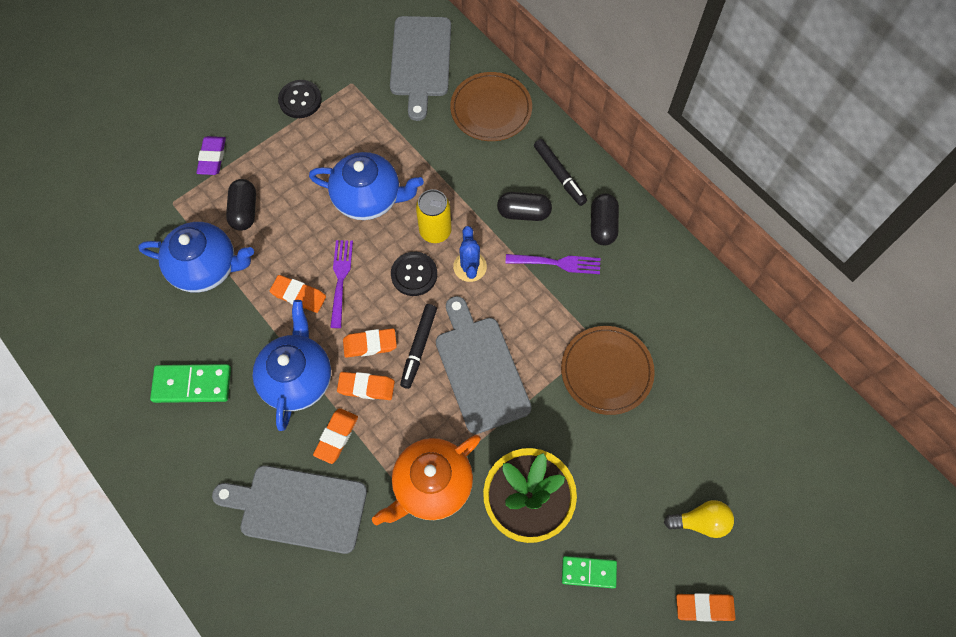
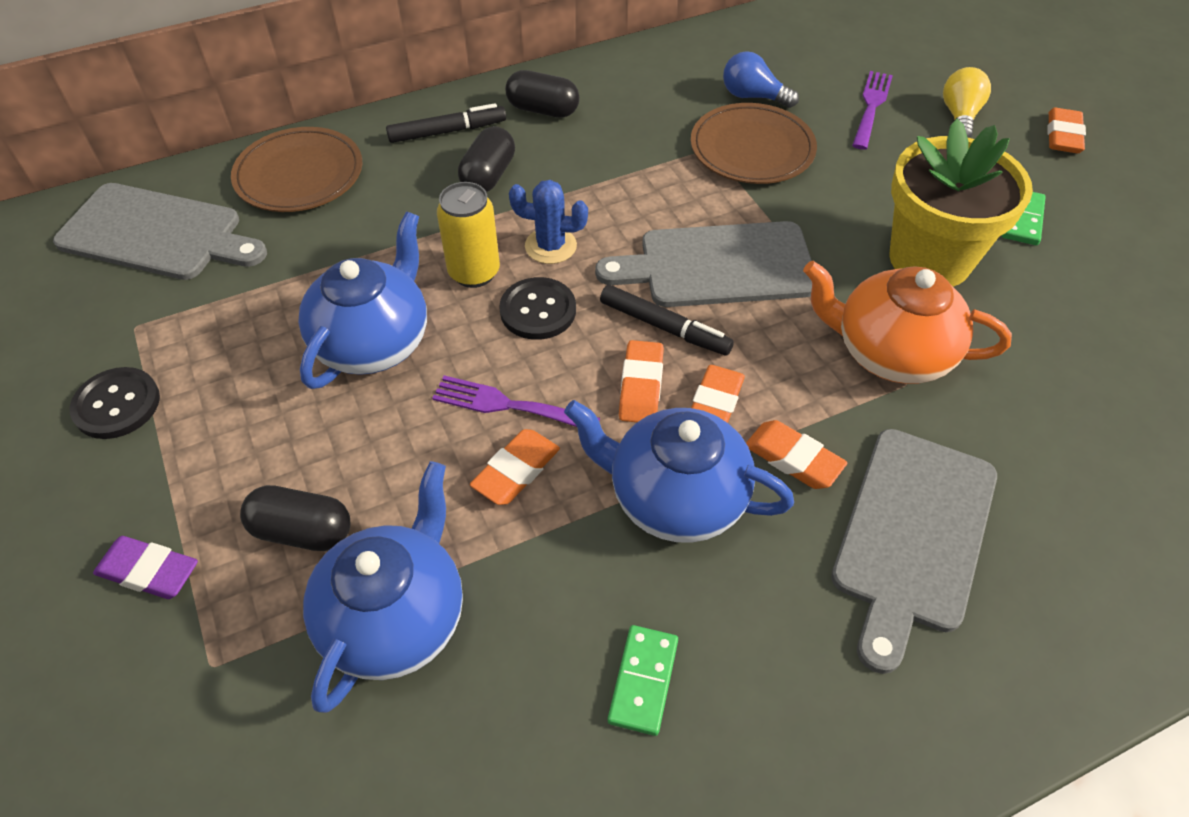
camera: 75 degrees left, 15 degrees down
green domino [150,364,231,403] -> green domino [608,625,678,736], size x0.66
orange teapot [372,435,481,526] -> orange teapot turned 135 degrees clockwise [803,261,1012,384]
purple fork [506,254,601,274] -> purple fork moved to [852,71,893,150]
none -> blue light bulb [723,51,799,108]

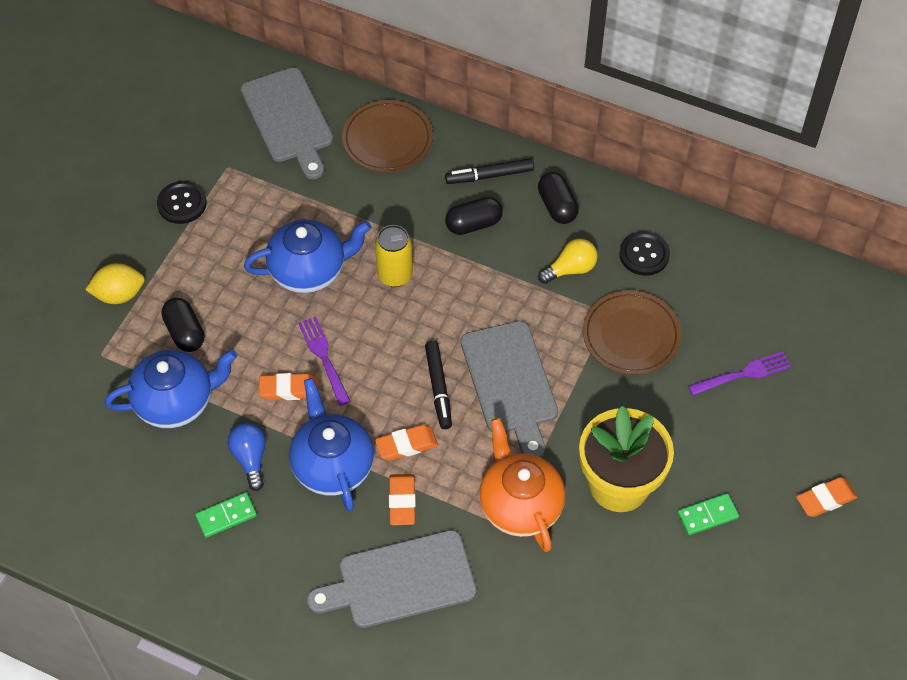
camera: 50 degrees right, 5 degrees up
purple eraser [93,536,198,599] -> yellow lemon [85,263,145,304]
black marker [386,103,506,143] -> black marker turned 135 degrees clockwise [445,158,534,184]
black button [499,277,576,340] -> black button moved to [619,231,670,276]
blue cactus [509,180,588,264] -> none
grey cutting board [595,221,812,307] -> grey cutting board turned 150 degrees counterclockwise [461,321,558,457]
orange eraser [619,340,664,422] -> none
blue light bulb [723,51,799,108] -> blue light bulb moved to [228,423,266,491]
yellow light bulb [943,67,991,138] -> yellow light bulb moved to [538,239,598,284]

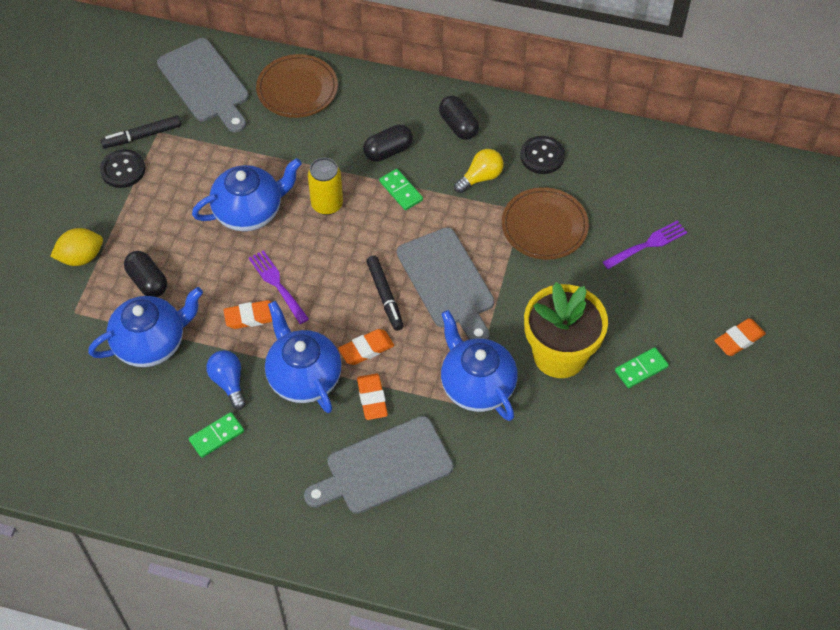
camera: 10 degrees left, 0 degrees up
black marker [445,158,534,184] -> black marker moved to [101,115,181,148]
orange teapot [479,418,565,552] -> blue teapot [441,310,518,421]
none -> green domino [379,169,423,210]

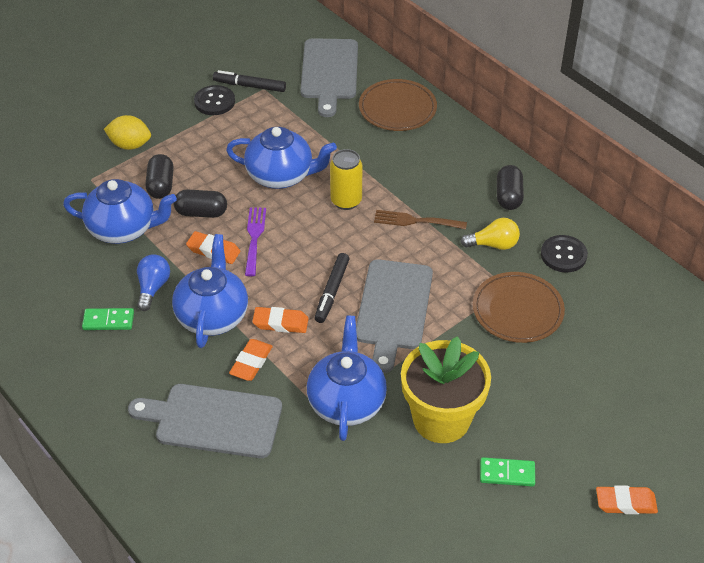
camera: 35 degrees right, 10 degrees down
black capsule [363,125,413,162] -> black capsule moved to [173,190,227,218]
green domino [379,169,423,210] -> brown fork [374,210,467,229]
purple fork [603,220,687,269] -> none

